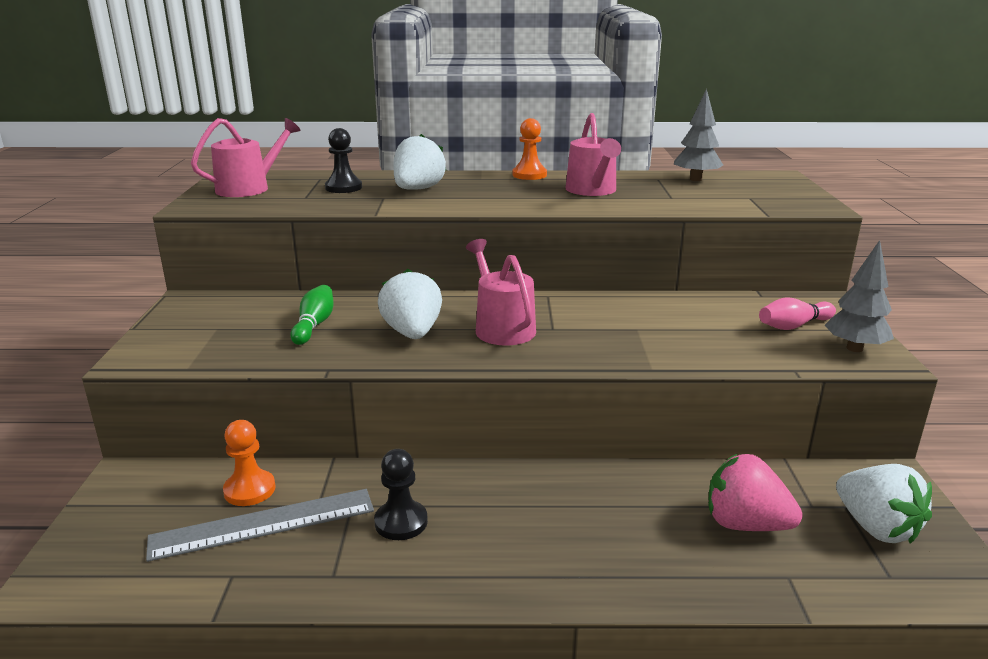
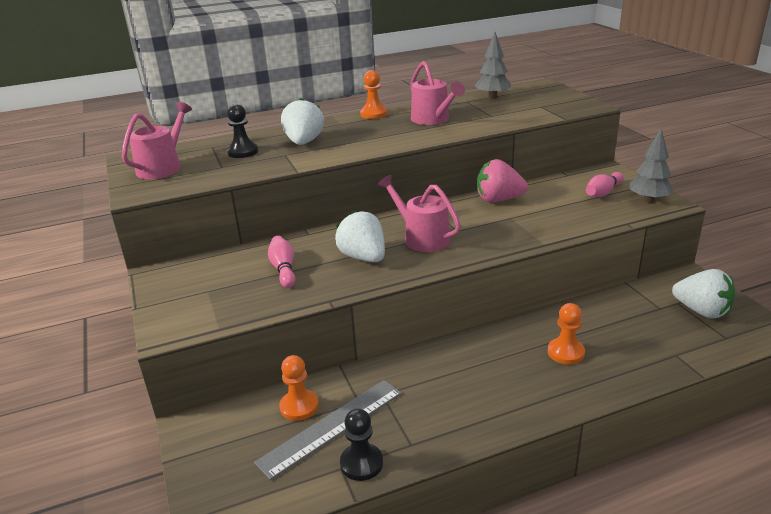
camera: 20 degrees left, 5 degrees up
green bowling pin [290,285,334,345] -> pink bowling pin [268,236,296,288]
black pawn [374,449,428,540] -> black pawn moved to [340,408,383,481]
pink strawberry [708,454,802,531] -> pink strawberry moved to [477,159,528,202]
none -> orange pawn [548,303,585,365]

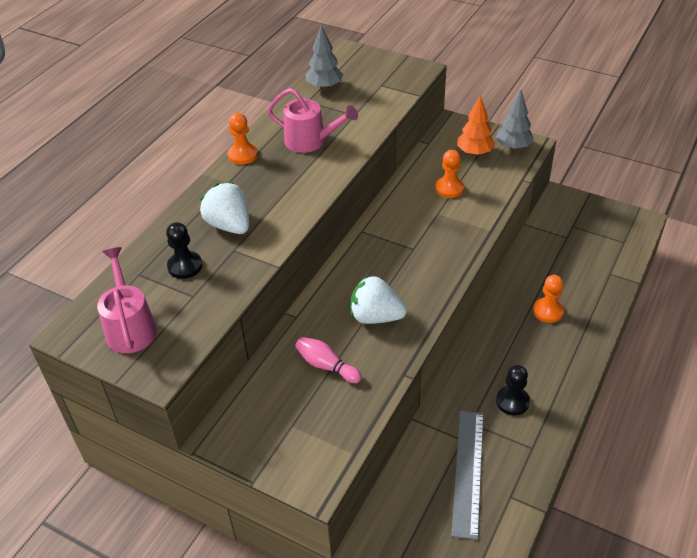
camera: 40 degrees left, 15 degrees up
orange pawn [279,355,319,421] -> orange pawn moved to [435,150,464,198]
black pawn [340,408,383,481] -> black pawn moved to [496,365,530,416]
pink watering can [378,175,461,252] -> none
pink strawberry [477,159,528,202] -> none
pink bowling pin [586,172,624,197] -> orange tree [457,95,495,156]
white strawberry [672,269,735,318] -> none

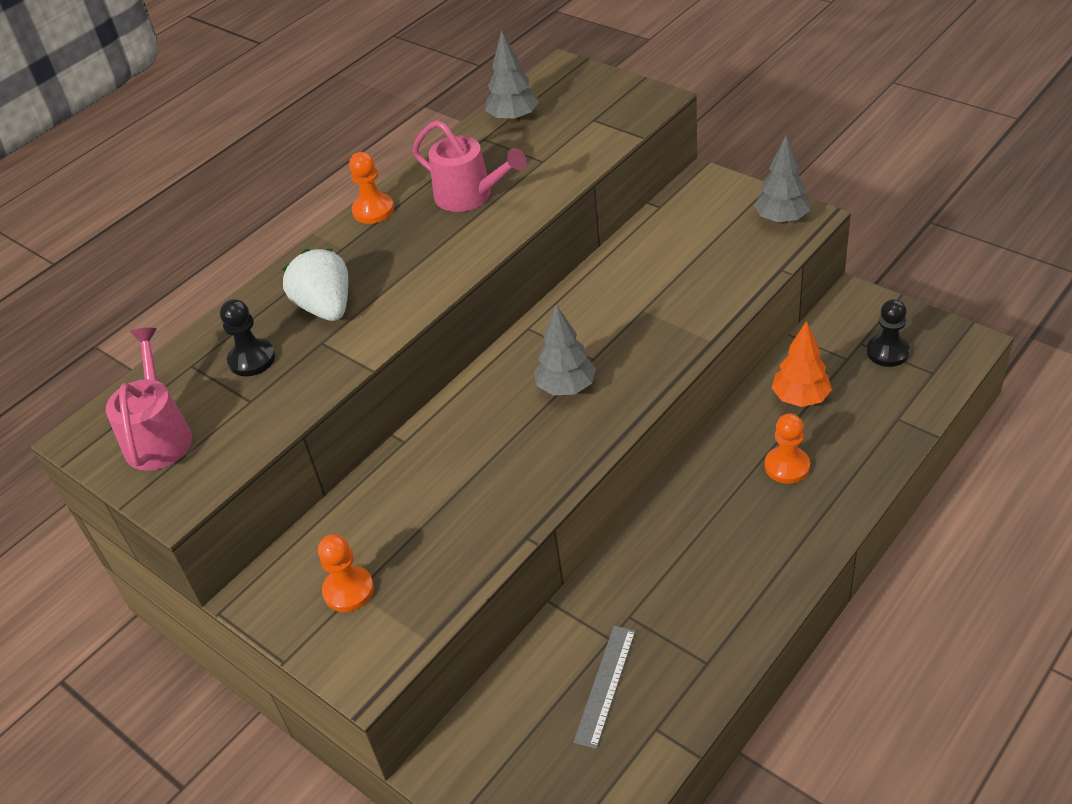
camera: 15 degrees right, 0 degrees up
pink bowling pin [295,337,362,383] -> none
white strawberry [351,275,407,324] -> none
orange pawn [435,150,464,198] -> orange pawn moved to [318,534,374,612]
grey ruler [452,411,484,540] -> grey ruler [573,626,636,749], size x0.67
orange tree [457,95,495,156] -> orange tree moved to [772,321,832,407]
black pawn [496,365,530,416] -> black pawn moved to [867,299,910,367]
none -> grey tree [534,305,596,395]

